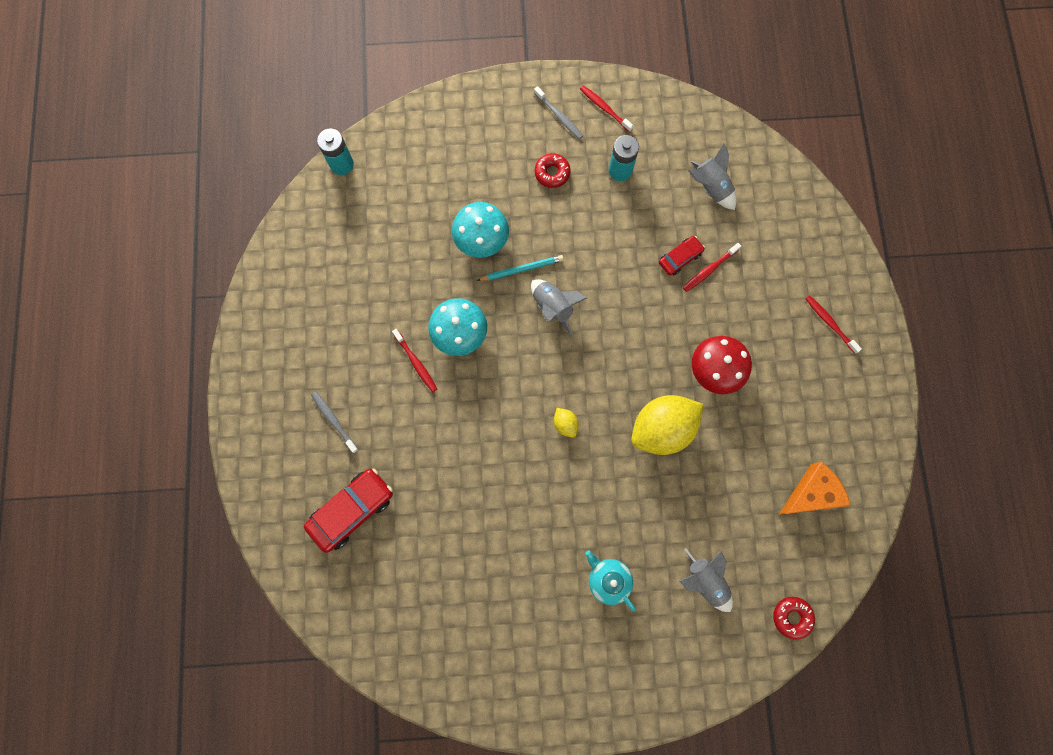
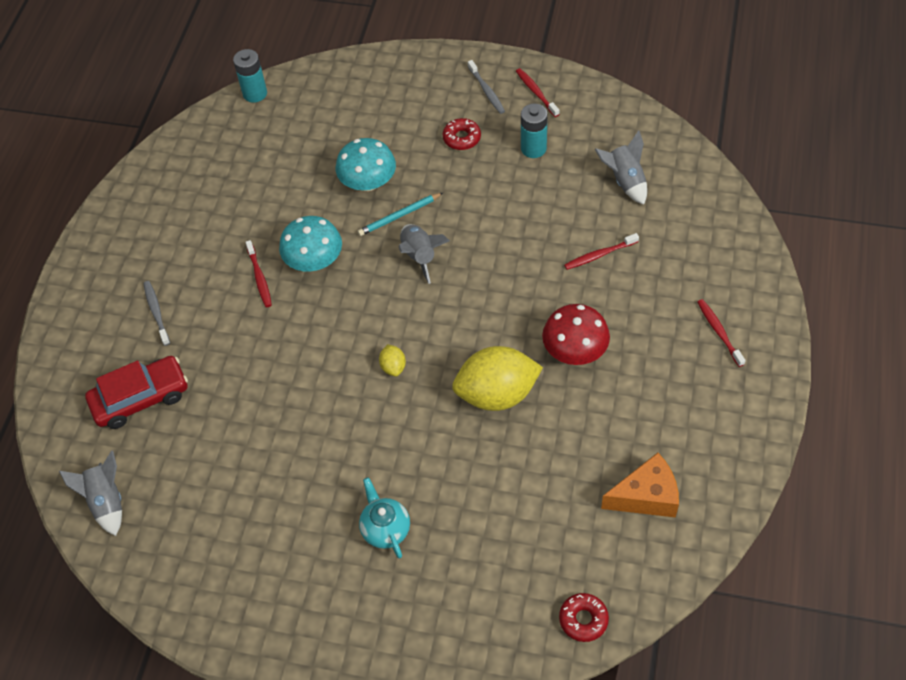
camera: 20 degrees right, 20 degrees down
turquoise pencil [477,255,564,281] -> turquoise pencil turned 150 degrees clockwise [358,193,443,236]
red car [659,236,705,276] -> none
grey rocket [679,548,733,612] -> grey rocket moved to [59,451,122,536]

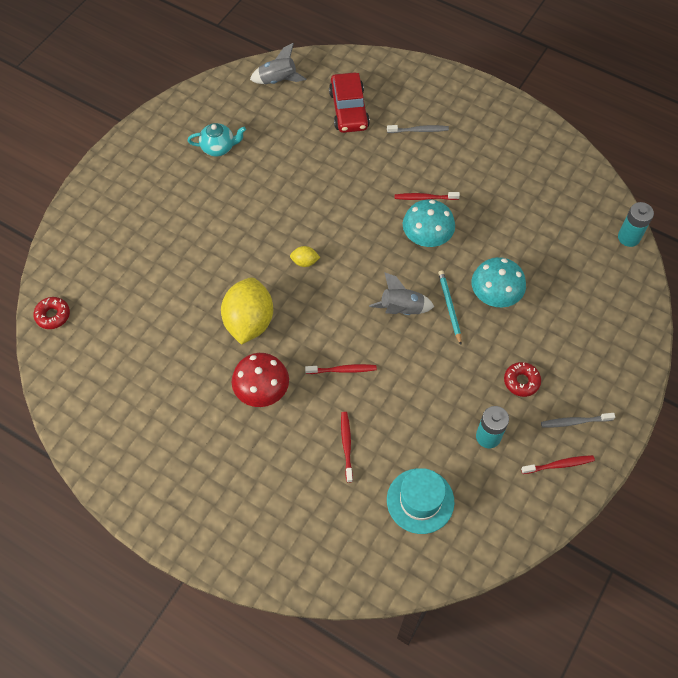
camera: 105 degrees right, 5 degrees up
turquoise teapot [359,477,410,558] -> turquoise teapot moved to [187,123,246,156]
grey rocket [595,130,647,205] -> turquoise hat [387,468,454,534]
orange cheese [601,453,679,518] -> none
red toothbrush [697,299,746,367] -> red toothbrush moved to [305,364,377,374]

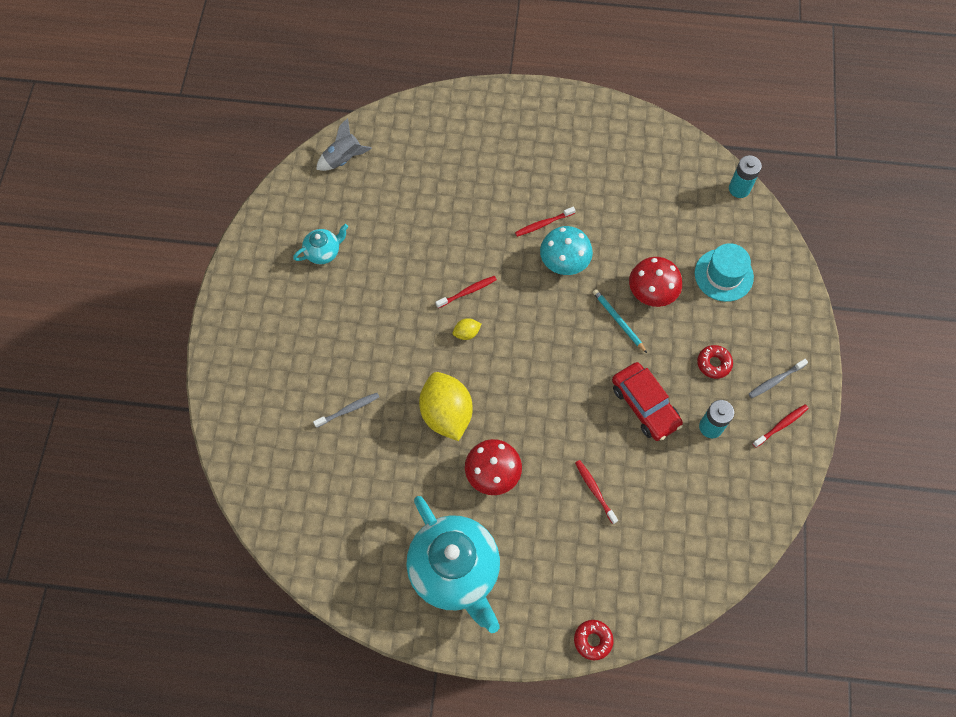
camera: 25 degrees left, 5 degrees up
red donut [34,297,70,329] -> red donut moved to [574,620,614,660]
red toothbrush [305,364,377,374] -> red toothbrush moved to [435,276,497,308]
red car [329,72,370,133] -> red car moved to [612,362,683,441]
grey rocket [369,272,434,315] -> none
grey toothbrush [387,125,449,133] -> grey toothbrush moved to [313,393,379,428]
turquoise hat [387,468,454,534] -> turquoise hat moved to [695,243,754,302]
turquoise mushroom [472,257,526,307] -> red mushroom [629,257,682,307]
none -> turquoise teapot [406,496,500,633]

